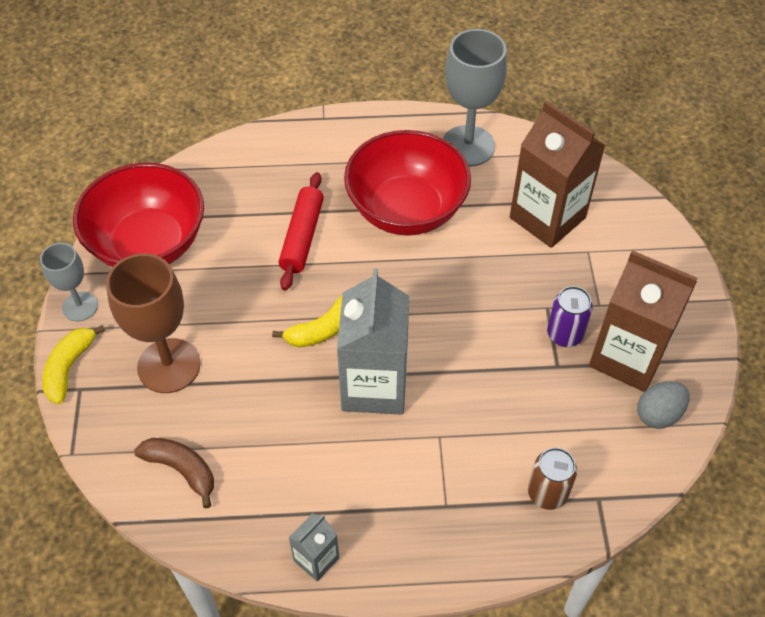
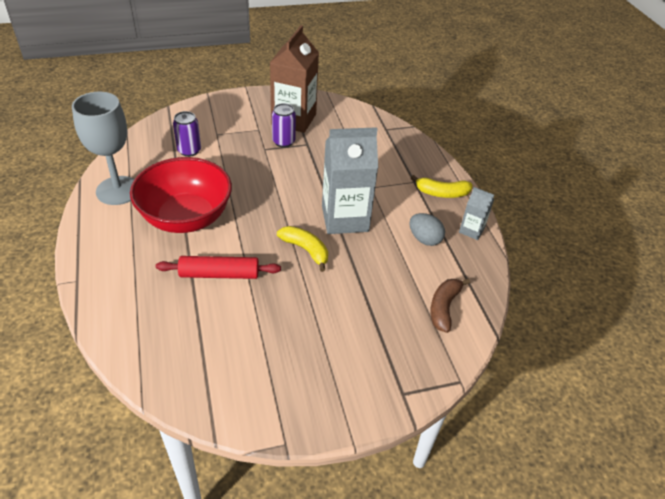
camera: 105 degrees left, 10 degrees down
grey goblet [40,243,98,321] -> none
yellow banana [42,325,105,404] -> yellow banana moved to [411,175,472,198]
red bowl [73,163,204,267] -> none
brown goblet [106,253,200,393] -> none
brown carton [510,100,606,248] -> purple can [173,111,201,157]
brown can [528,448,577,510] -> none
grey egg [637,381,690,429] -> grey egg moved to [409,213,445,246]

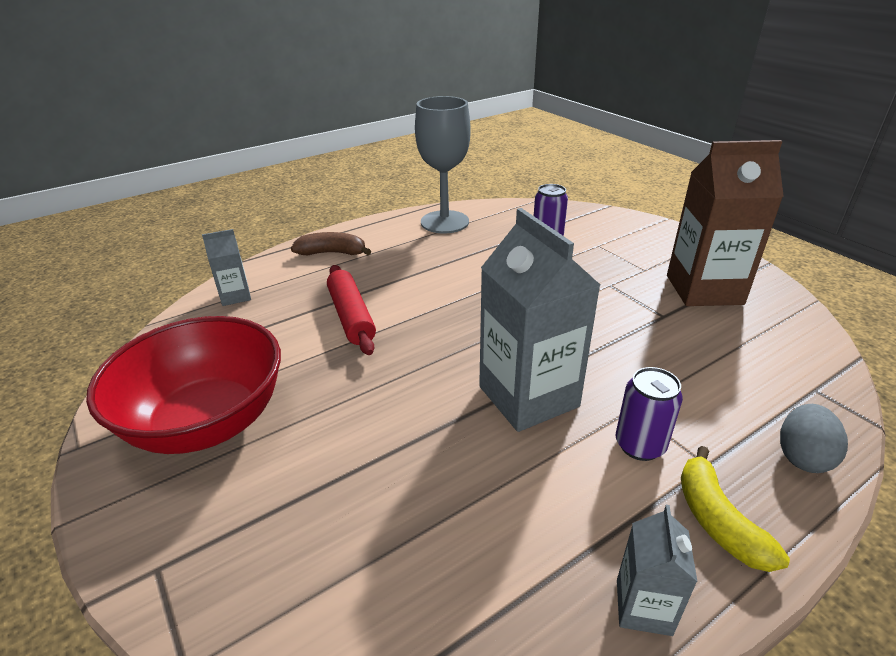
camera: 75 degrees right, 10 degrees down
red bowl [130,157,232,233] -> red bowl moved to [86,316,281,454]
purple can [272,103,296,148] -> purple can moved to [616,367,683,461]
yellow banana [277,226,328,272] -> none
grey egg [409,213,445,246] -> grey egg moved to [780,404,848,473]
brown banana [430,279,470,333] -> brown banana moved to [291,232,371,255]
none -> grey carton [202,229,251,306]

